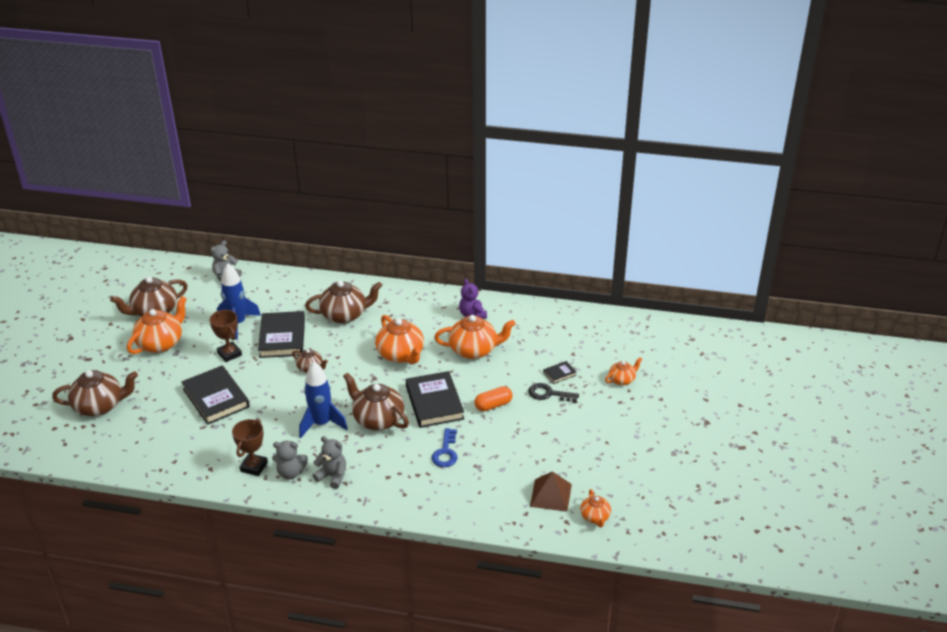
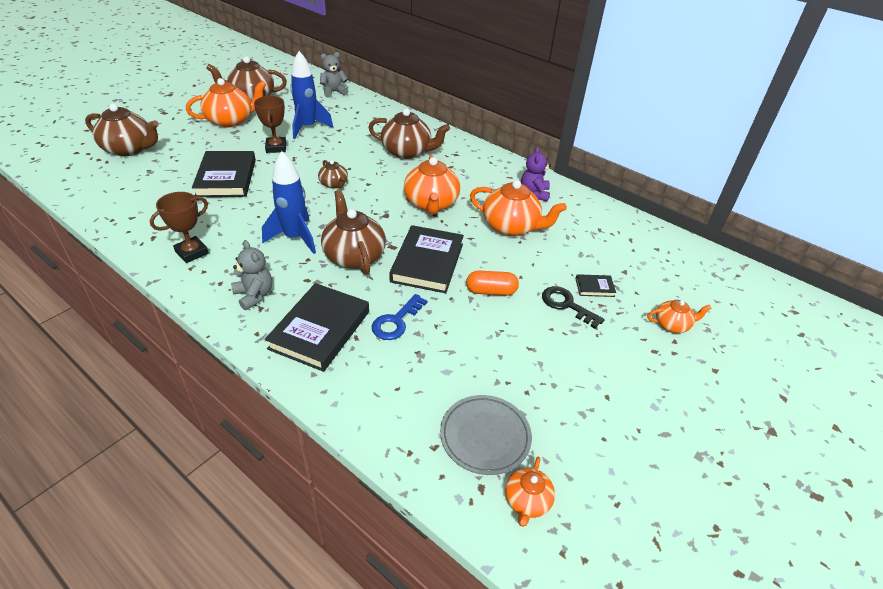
camera: 25 degrees right, 5 degrees up
black book [258,311,305,358] -> black book moved to [265,283,369,372]
grey teddy bear [272,441,308,480] -> none
brown pyramid [530,472,572,512] -> grey plate [440,395,532,475]

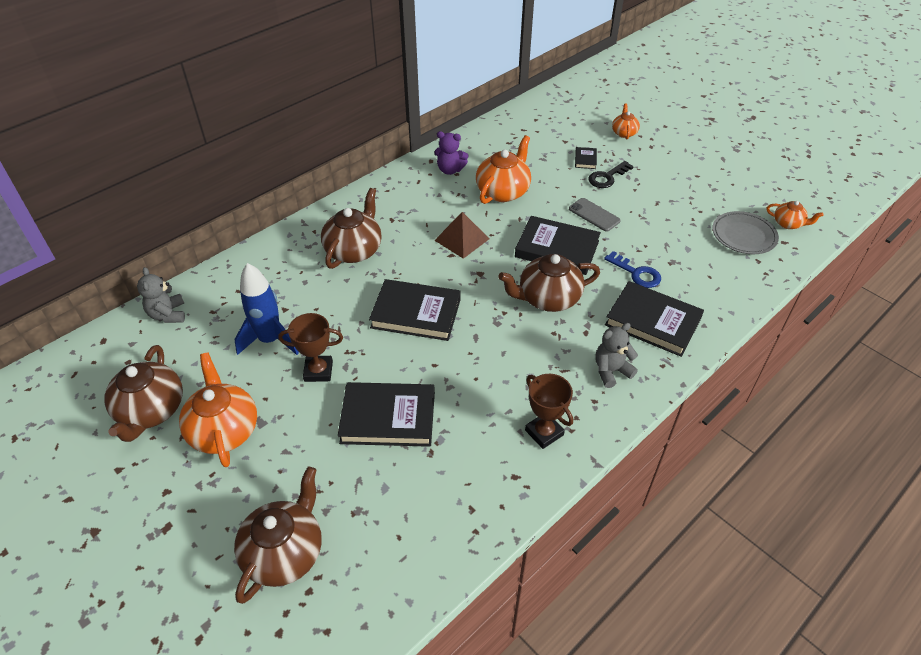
camera: 80 degrees left, 5 degrees up
blue rocket [262,151,316,254] -> none
brown teapot [318,160,348,189] -> black book [369,279,461,341]
orange teapot [404,155,460,214] -> brown pyramid [434,212,489,259]
orange capsule [466,270,519,296] -> grey phone [569,198,621,232]

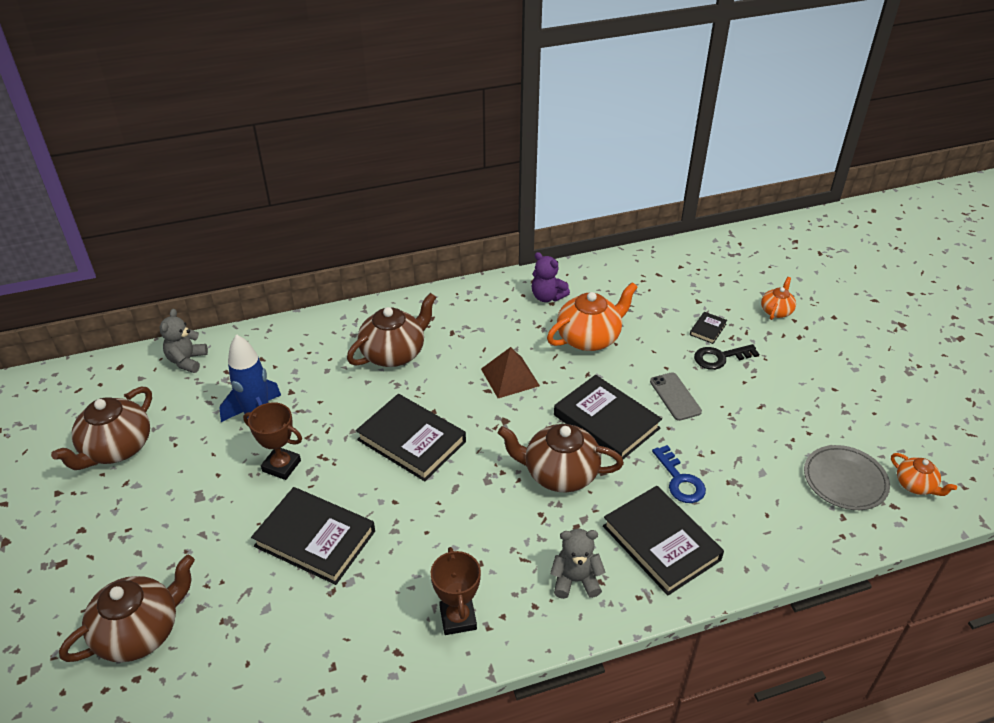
camera: 25 degrees right, 5 degrees down
orange teapot [179,353,257,467] -> none

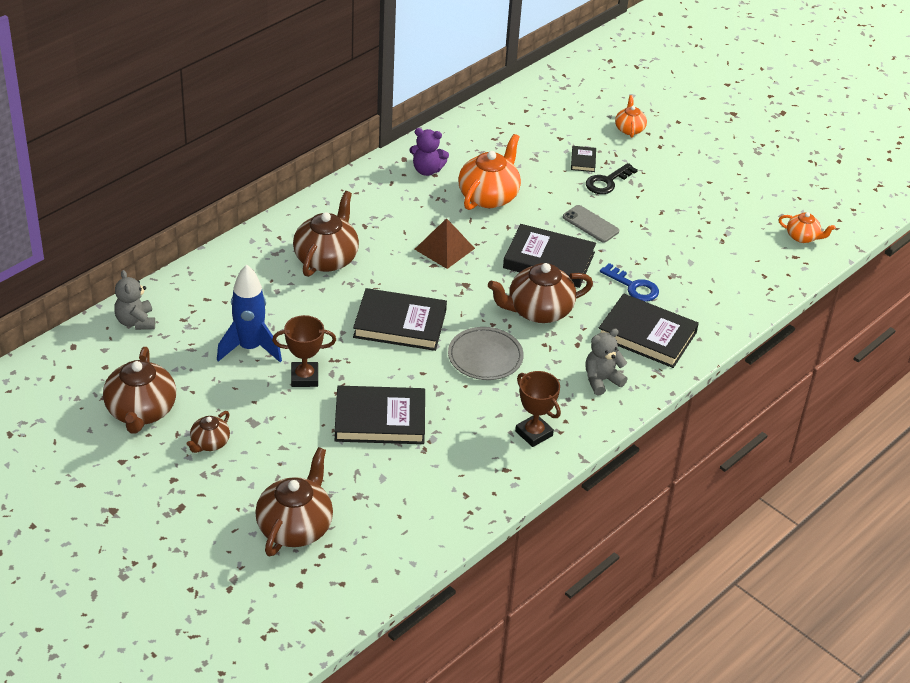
camera: 30 degrees left, 0 degrees up
grey plate [804,445,890,510] -> grey plate moved to [448,327,524,380]
none -> brown teapot [186,411,230,453]

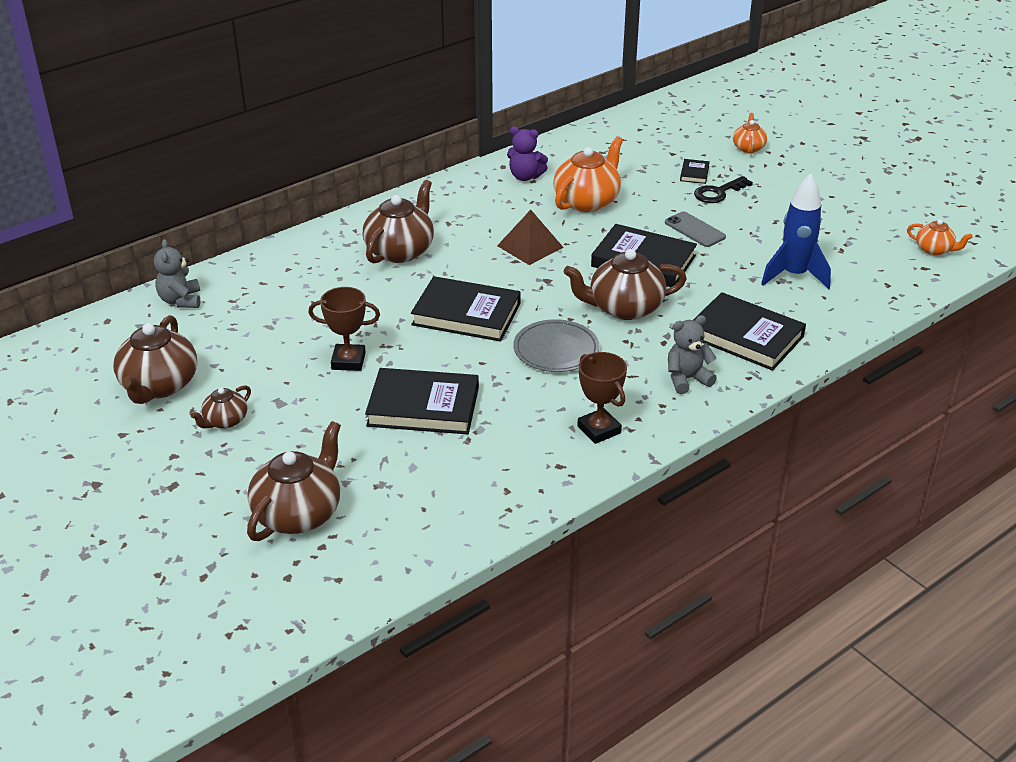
camera: 10 degrees right, 5 degrees down
blue rocket [217,264,282,362] -> blue rocket moved to [761,173,831,289]
blue key [600,263,659,302] -> none

